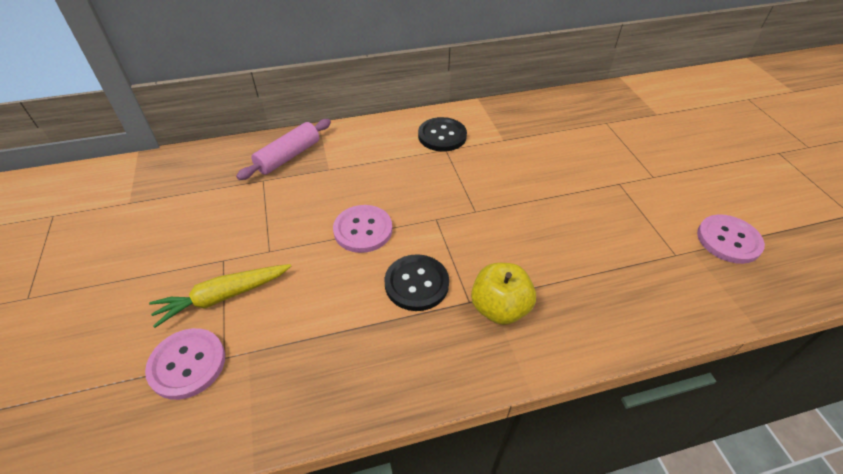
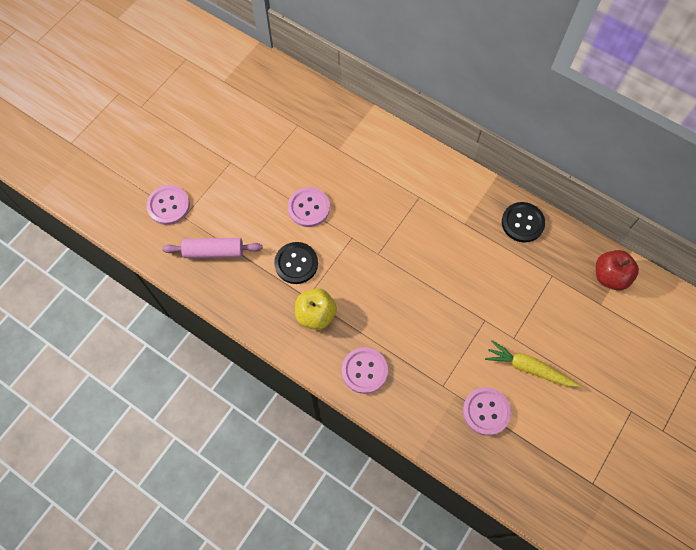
camera: 50 degrees right, 20 degrees up
yellow carrot [149,264,291,328] -> yellow carrot moved to [485,340,580,387]
pink rolling pin [236,119,331,180] -> pink rolling pin moved to [162,238,262,258]
black button [418,117,467,152] -> black button moved to [502,202,545,243]
none -> pink button [342,347,388,394]
none -> red apple [596,250,639,290]

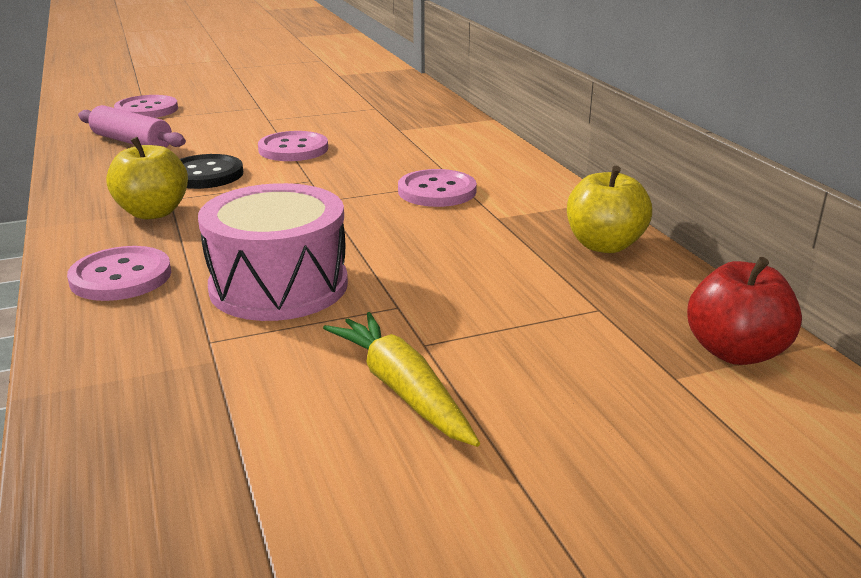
camera: 35 degrees right, 40 degrees down
pink button [463,387,511,436] -> pink button moved to [398,169,477,207]
black button [502,202,545,243] -> yellow apple [567,166,652,253]
none -> pink drum [198,183,348,321]

